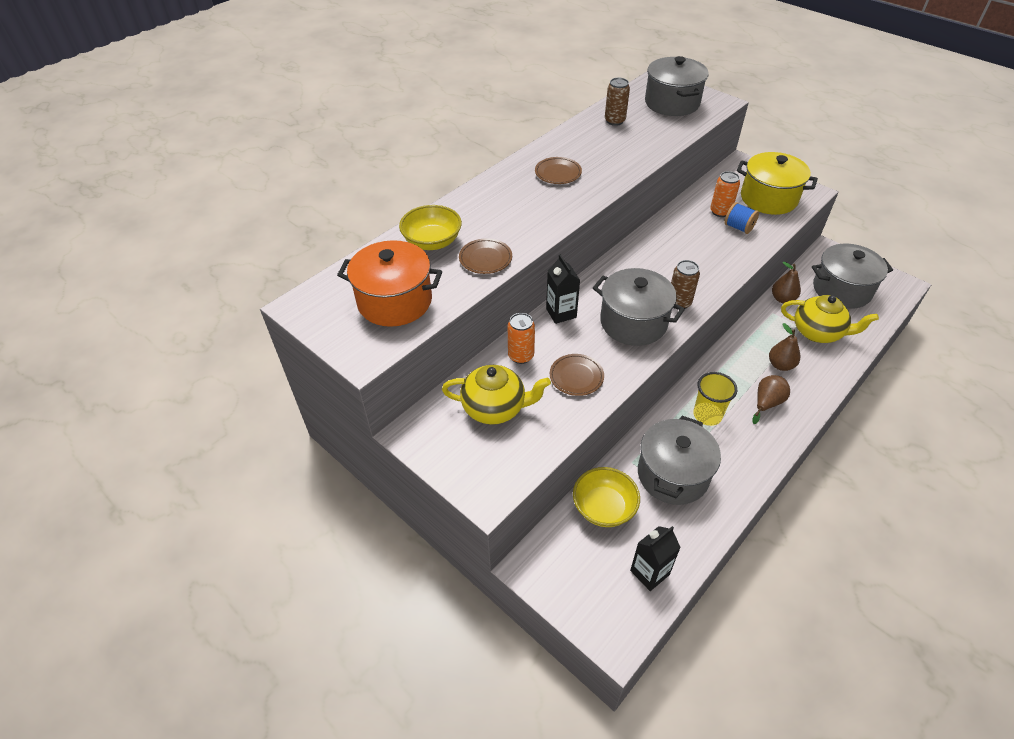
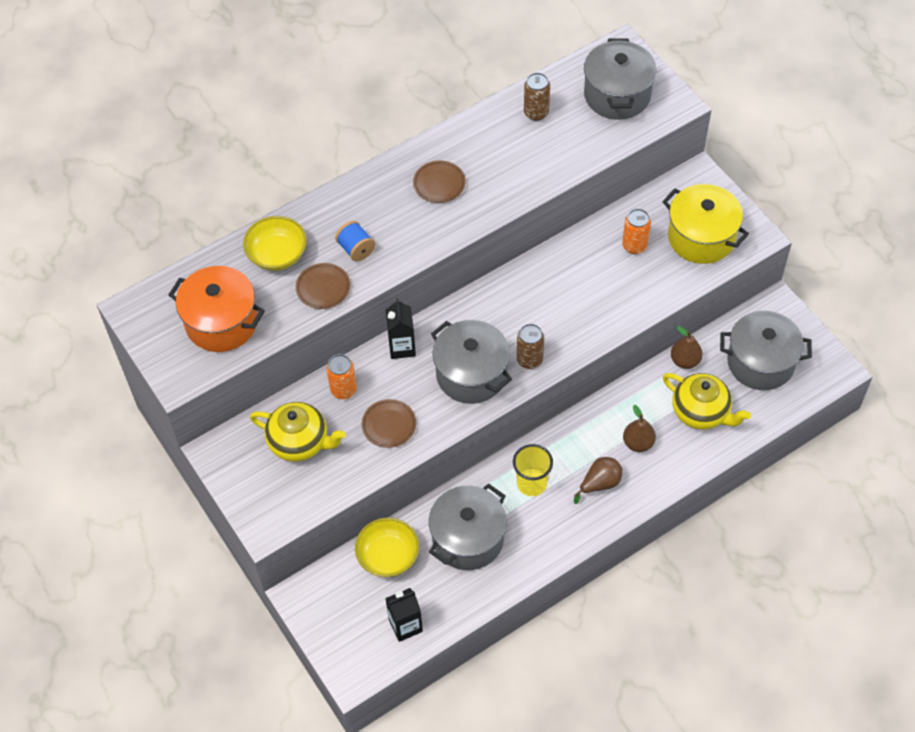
camera: 15 degrees right, 10 degrees up
blue spool [724,202,759,234] -> blue spool moved to [335,221,375,262]

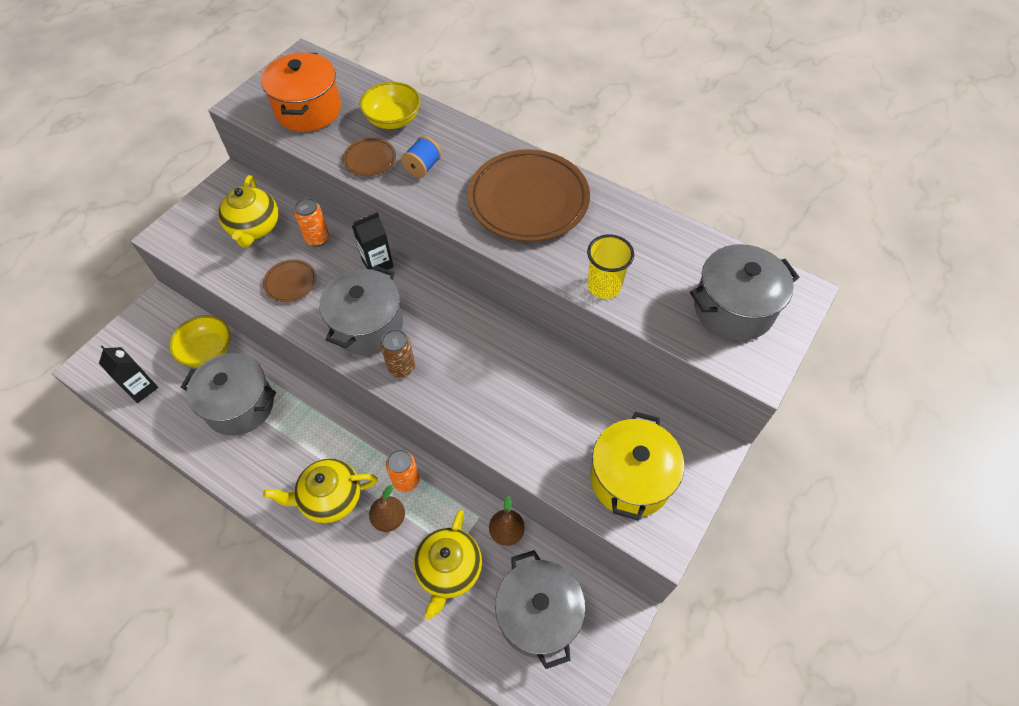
camera: 65 degrees right, 0 degrees up
brown plate [413,161,466,203] -> brown plate [468,149,590,242], size x2.20
yellow cup [513,444,553,496] -> yellow cup moved to [587,234,634,299]
brown can [524,73,550,121] -> none
brown pear [574,457,623,504] -> yellow teapot [263,459,378,523]
orange can [622,209,651,254] -> orange can moved to [386,449,419,492]

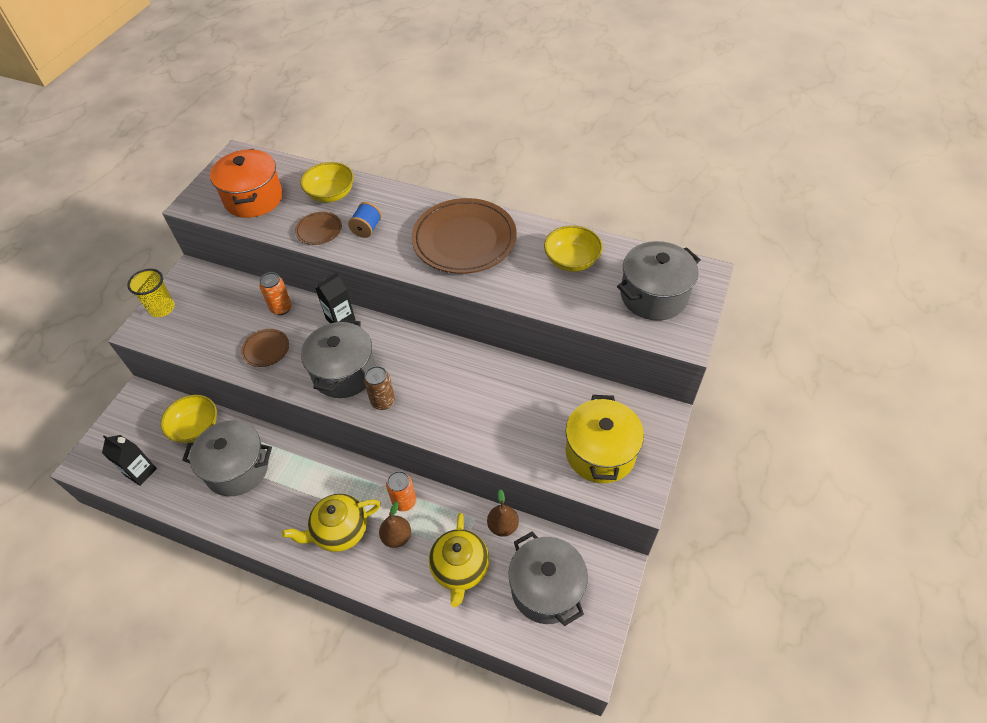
camera: 10 degrees left, 5 degrees down
yellow teapot [218,175,278,247] -> none
yellow cup [587,234,634,299] -> yellow cup moved to [127,269,175,317]
none -> yellow bowl [544,225,603,272]

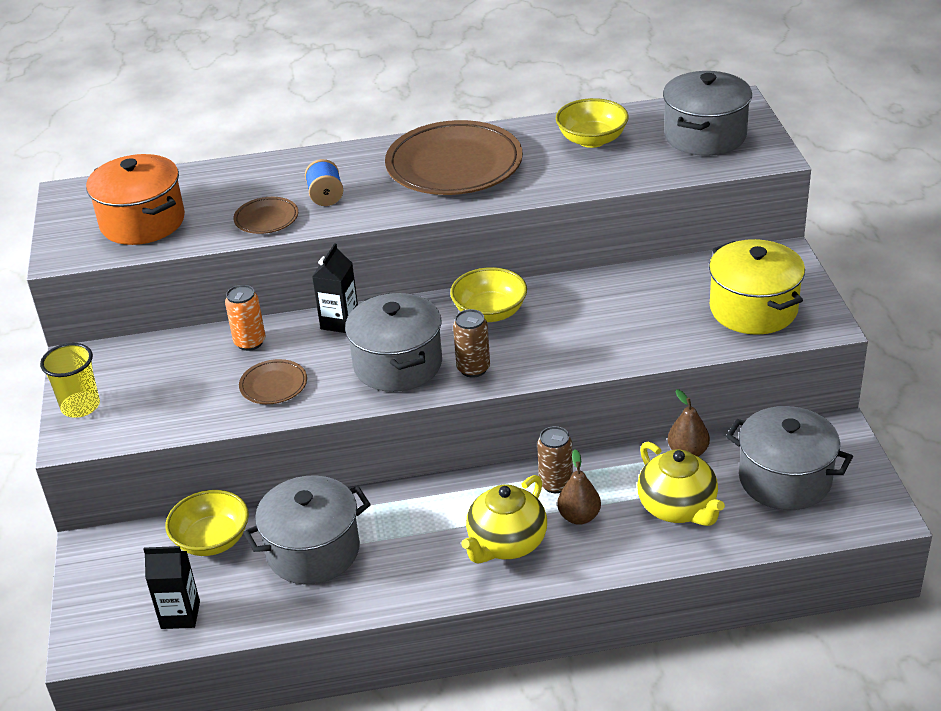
camera: 30 degrees left, 15 degrees down
yellow bowl [300,162,354,203] -> yellow bowl moved to [450,267,527,322]
orange can [386,471,416,511] -> brown can [537,426,573,493]

